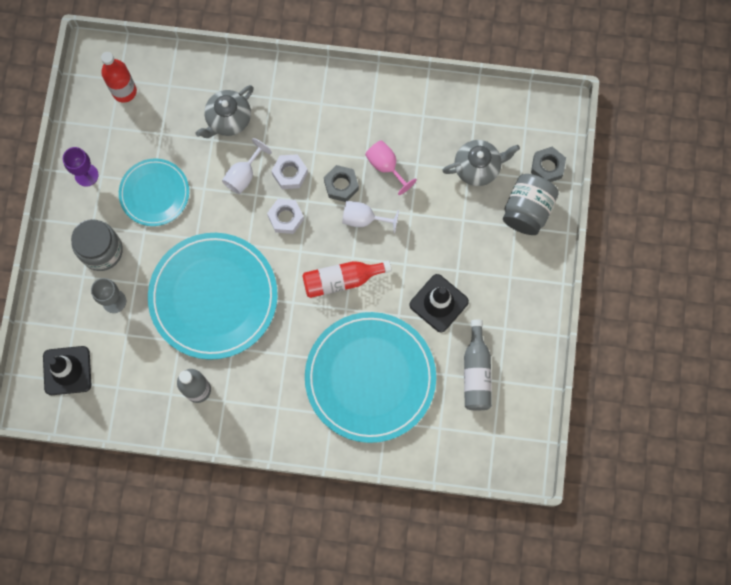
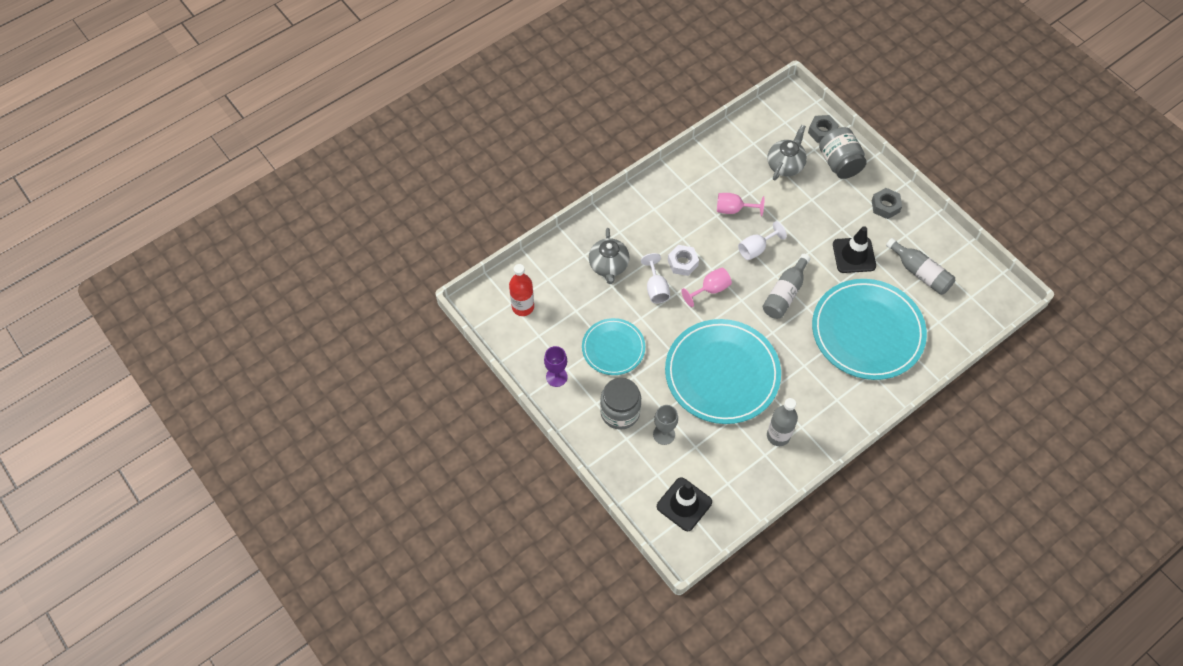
camera: 45 degrees left, 15 degrees down
white nut [267,199,304,234] -> pink goblet [681,268,732,307]
red bottle [302,260,392,298] -> grey bottle [763,254,810,319]
grey nut [324,165,359,202] -> grey nut moved to [872,188,902,219]

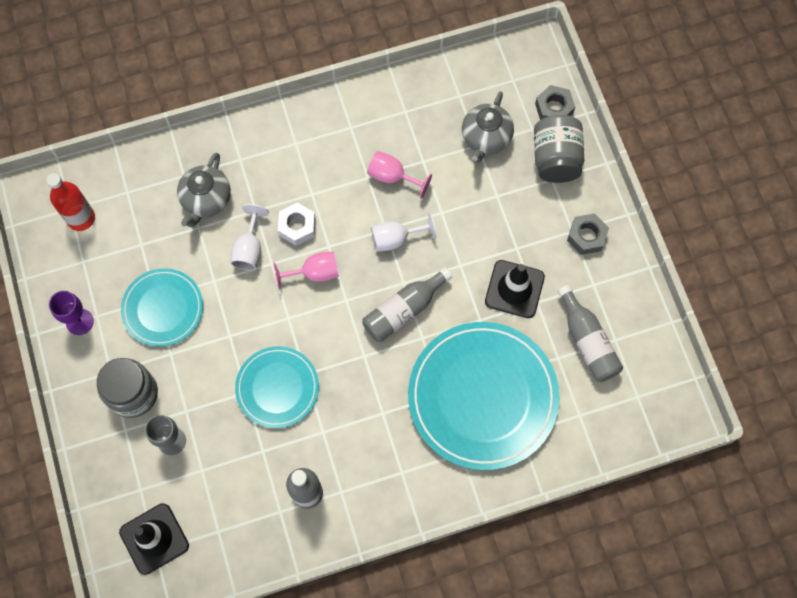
camera: 20 degrees right, 10 degrees up
turquoise plate [665,319,781,424] -> turquoise plate [235,346,319,428], size x0.56
grey teapot [767,125,807,180] -> grey teapot turned 150 degrees clockwise [462,91,514,163]

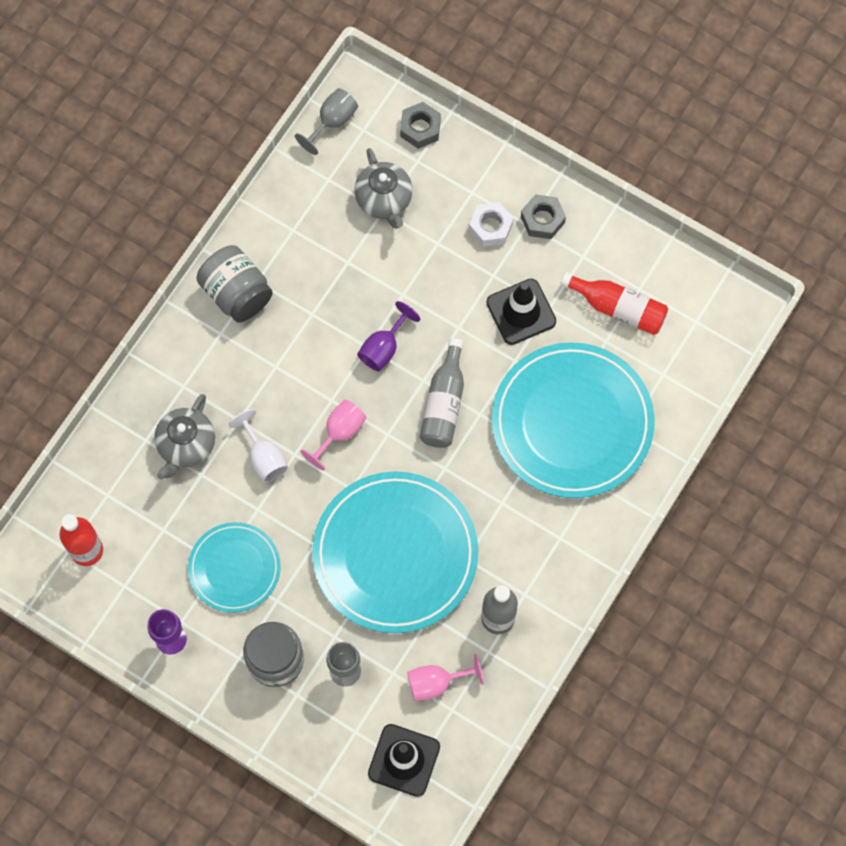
camera: 40 degrees left, 0 degrees up
grey teapot [177,153,231,227] -> grey teapot turned 45 degrees clockwise [154,394,215,479]
turquoise plate [235,346,319,428] -> turquoise plate [312,471,478,633], size x1.80
white nut [278,202,315,246] -> white nut moved to [469,202,514,247]
pink goblet [367,151,432,199] -> pink goblet moved to [407,654,484,701]
white goblet [371,212,436,252] -> purple goblet [357,301,420,371]
grey jar [534,115,584,183] -> grey jar moved to [196,245,273,323]
grey bottle [558,285,623,382] -> red bottle [560,272,668,335]
none -> grey goblet [295,88,358,155]

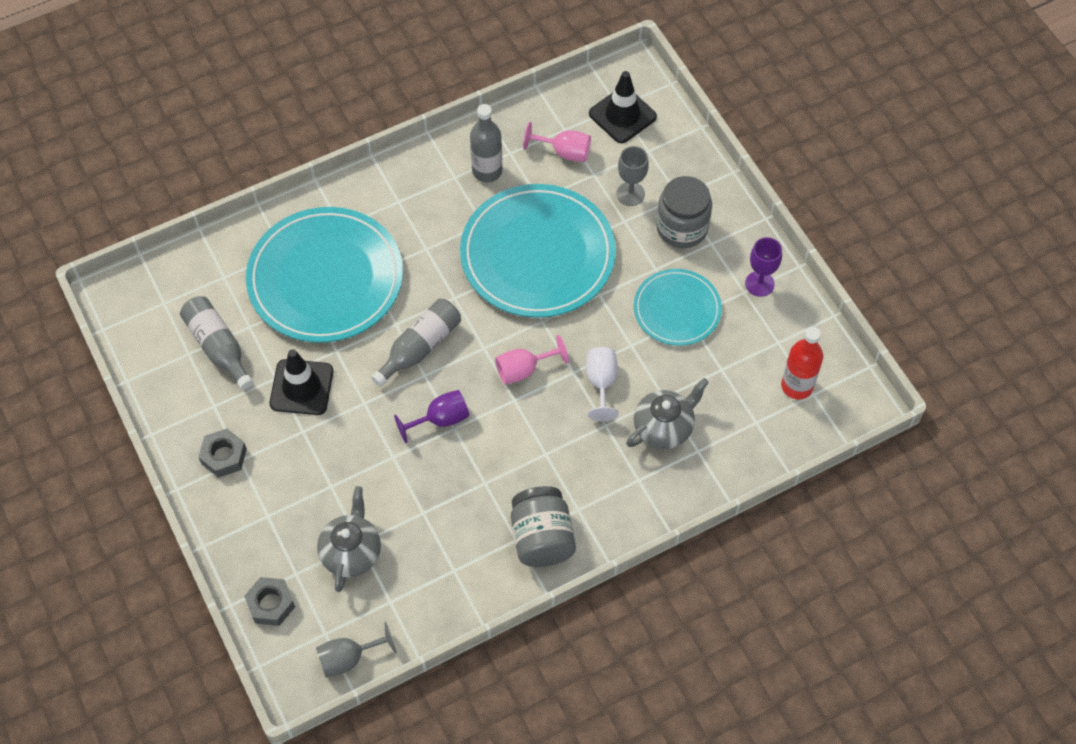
camera: 150 degrees left, 10 degrees down
white nut [469,202,514,247] -> none
red bottle [560,272,668,335] -> grey bottle [180,296,253,390]

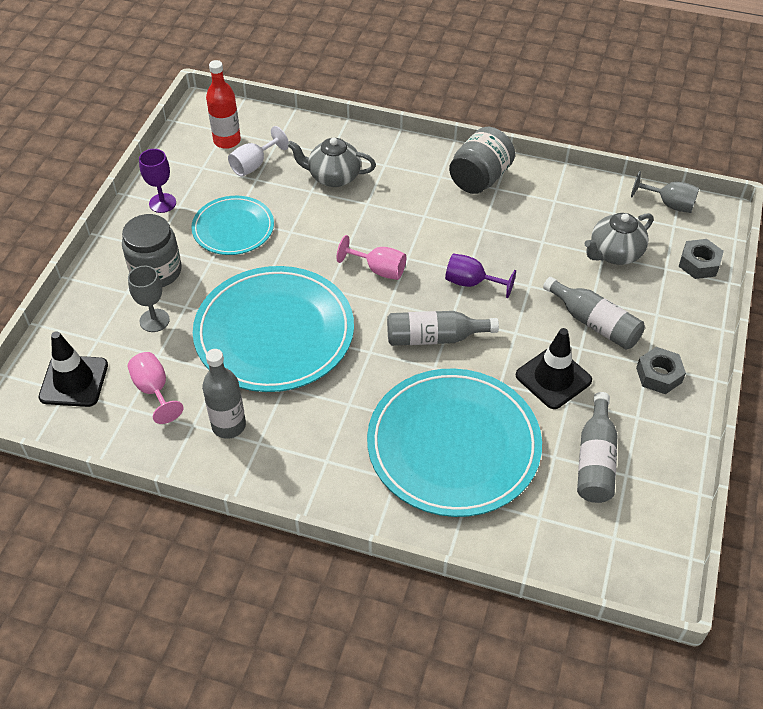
camera: 135 degrees left, 10 degrees down
white goblet [586,347,619,421] -> white goblet moved to [228,126,289,177]
none -> grey bottle [543,277,645,349]

